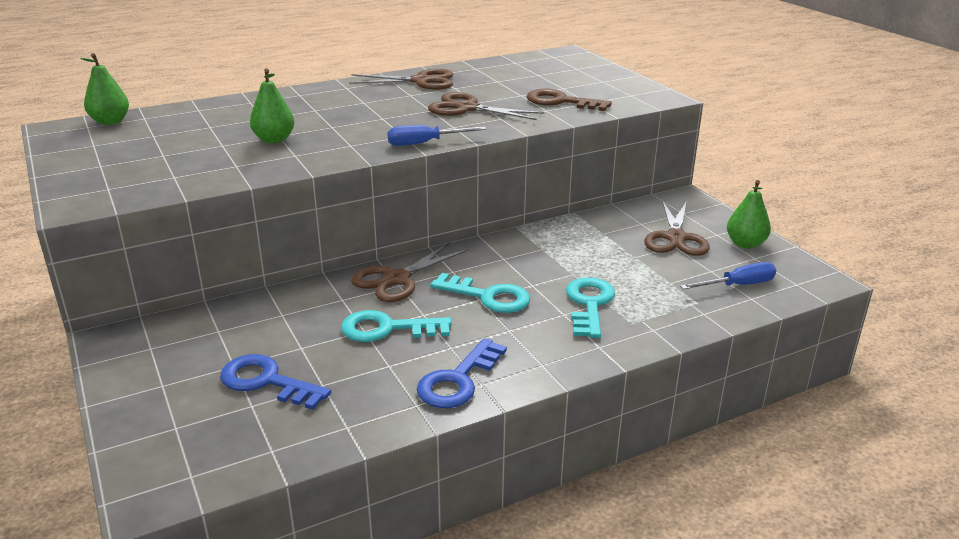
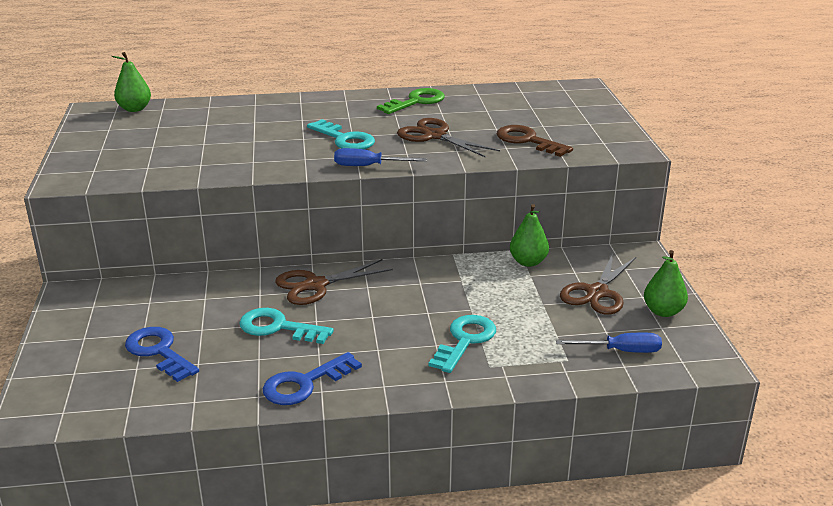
camera: 20 degrees right, 0 degrees up
green pear [250,69,295,143] -> green pear moved to [510,204,549,267]
brown scissors [349,69,453,90] -> green key [377,88,445,114]
turquoise key [430,273,530,313] -> turquoise key moved to [307,119,375,149]

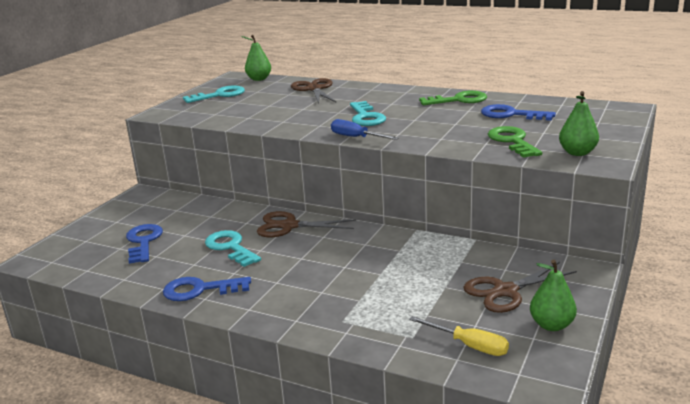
camera: 35 degrees right, 5 degrees down
brown scissors [397,118,500,158] -> brown scissors moved to [291,78,337,104]
turquoise key [429,315,496,373] -> turquoise key moved to [183,85,245,103]
brown key [497,125,573,157] -> green key [488,126,542,158]
green pear [510,204,549,267] -> green pear moved to [559,91,599,156]
blue screwdriver [556,333,662,353] -> yellow screwdriver [409,316,509,356]
none -> blue key [481,104,556,121]

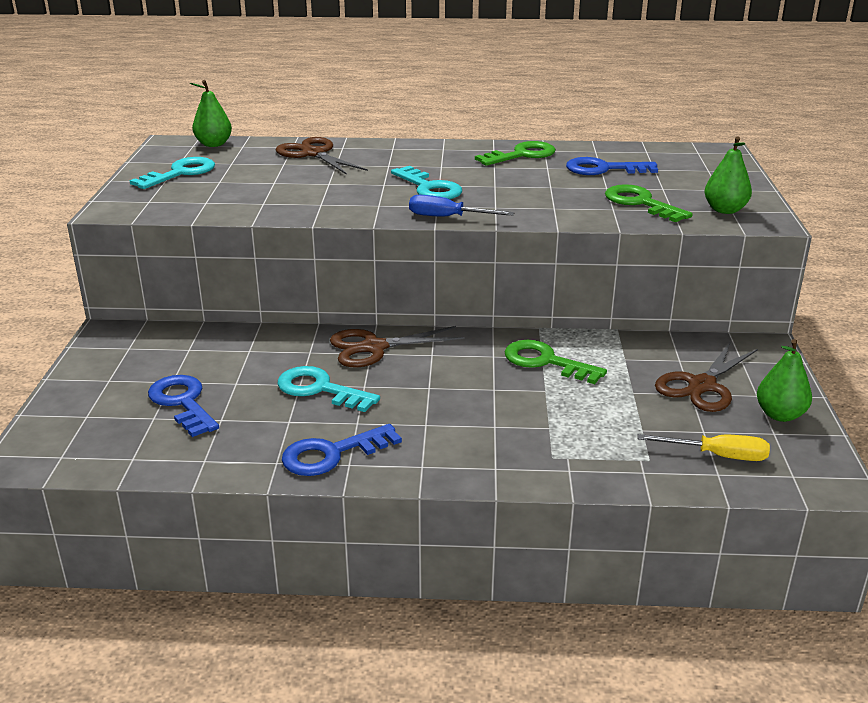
camera: 25 degrees left, 5 degrees up
none -> green key [505,340,607,384]

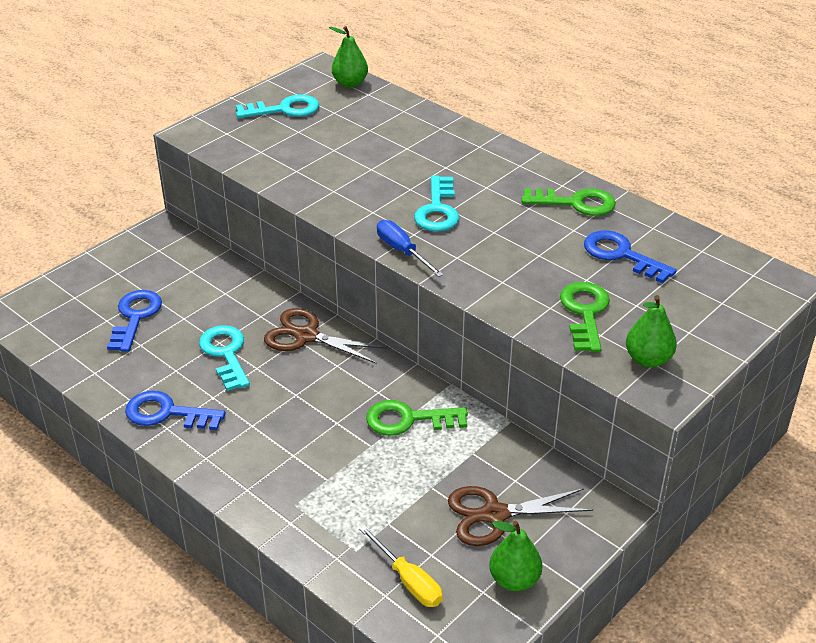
camera: 40 degrees right, 10 degrees up
brown scissors [276,137,368,175] -> none
green key [505,340,607,384] -> green key turned 75 degrees counterclockwise [366,400,468,436]

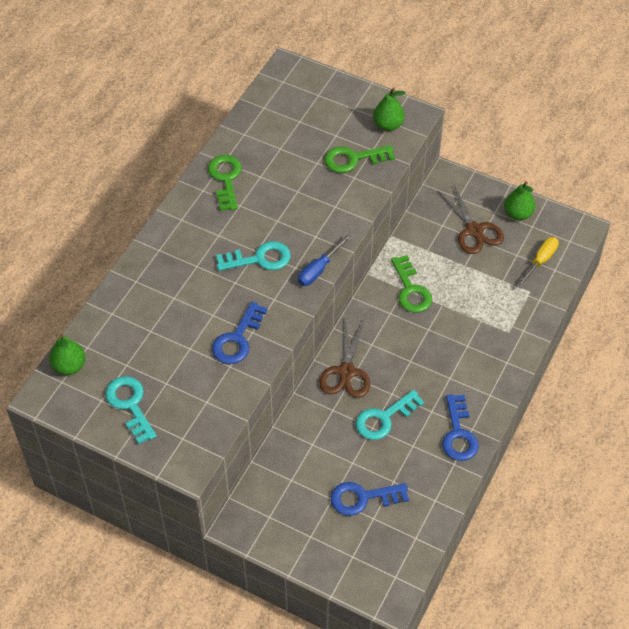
camera: 105 degrees left, 15 degrees up
blue key [584,230,677,283] -> blue key moved to [212,302,268,364]

